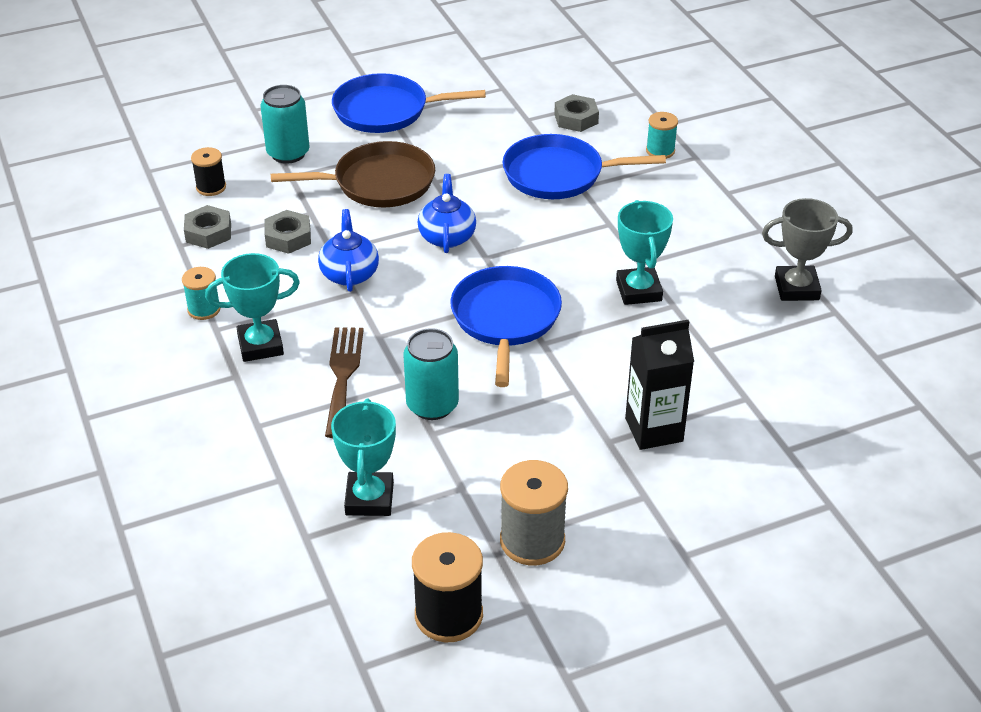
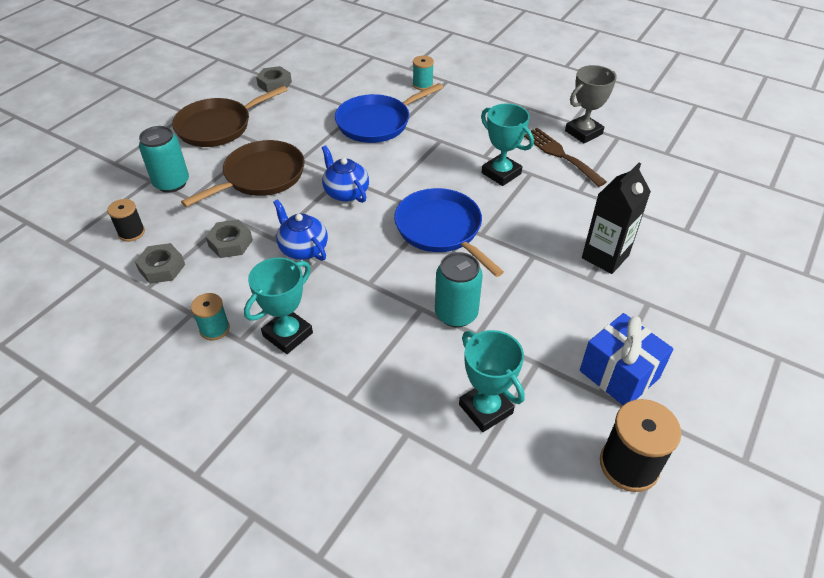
camera: 35 degrees left, 5 degrees up
brown fork [325,327,364,438] -> brown fork moved to [524,128,607,187]
blue pan [332,73,486,133] -> brown pan [172,85,287,147]
grey spool [500,460,568,565] -> blue gift [580,313,674,405]
grey nut [554,94,599,132] -> grey nut moved to [256,66,292,93]

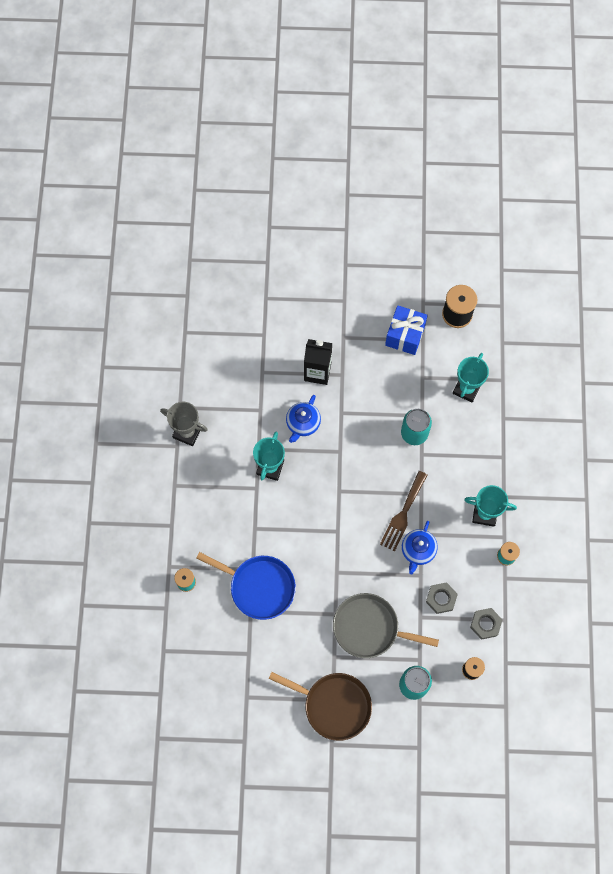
camera: 120 degrees left, 25 degrees up
brown pan [181,140,305,207] -> grey pan [333,593,439,658]
grey nut [256,66,292,93] -> none
blue teapot [322,145,369,203] -> blue teapot moved to [286,395,321,443]
blue pan [394,188,504,277] -> none
brown fork [524,128,607,187] -> brown fork moved to [380,471,427,551]

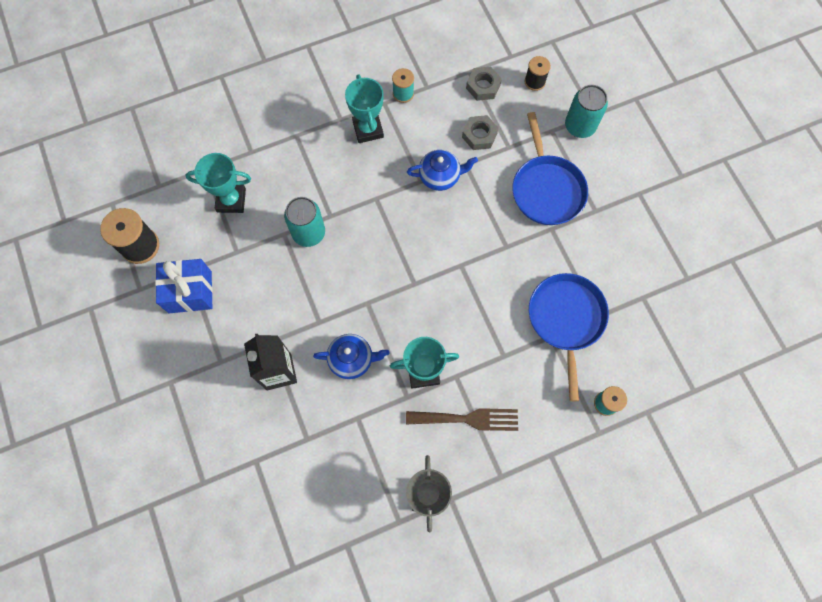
camera: 115 degrees left, 0 degrees up
brown pan [269,672,372,741] -> none
grey pan [333,593,439,658] -> blue pan [512,112,588,225]
brown fork [380,471,427,551] -> brown fork moved to [406,408,518,431]

